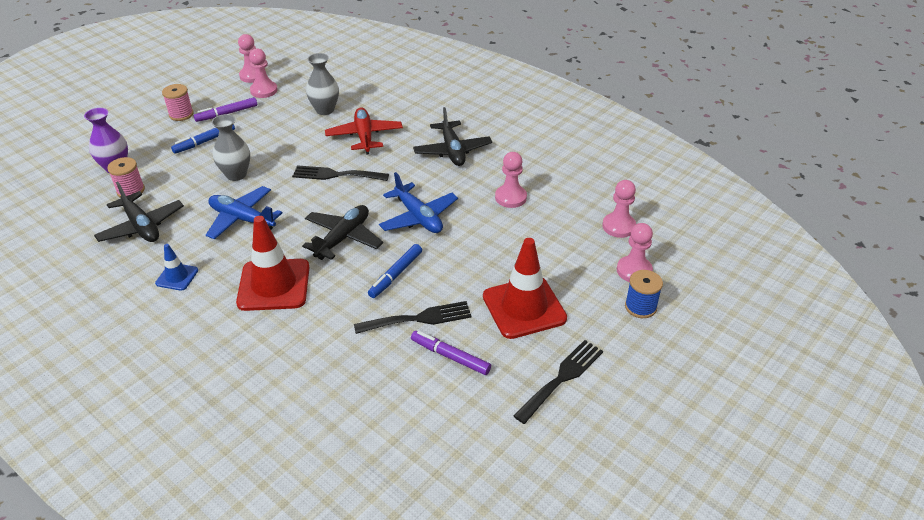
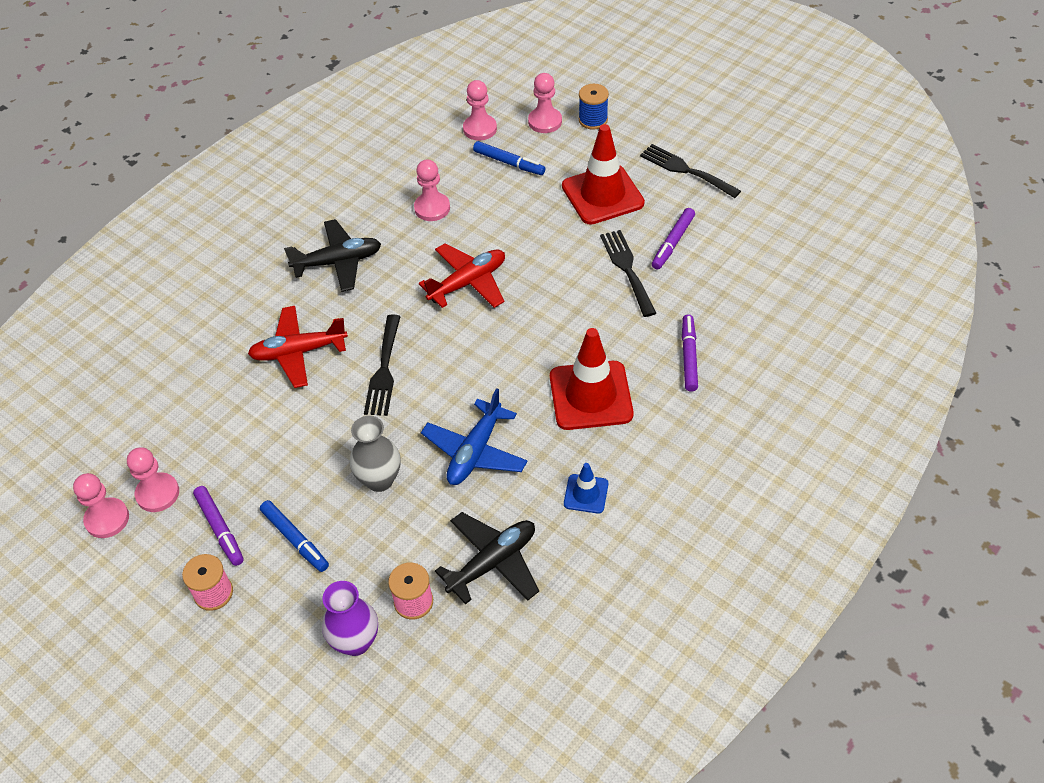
camera: 90 degrees left, 10 degrees up
black plane [302,205,383,260] -> none
grey vase [306,53,339,115] -> none
blue marker [368,244,422,298] -> blue marker moved to [473,141,545,175]
blue plane [379,172,458,233] -> red plane [419,243,505,308]
none -> purple marker [682,314,698,392]

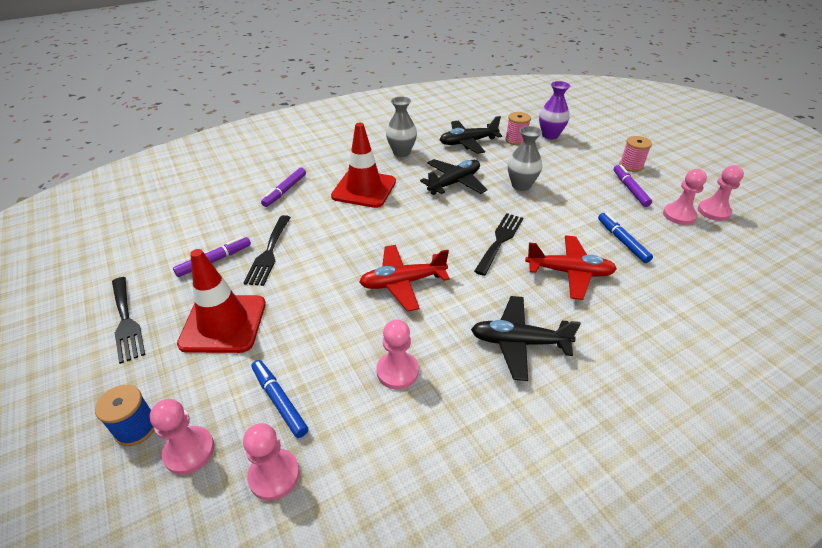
camera: 160 degrees left, 10 degrees down
blue marker [260,500,329,572] -> blue marker moved to [598,213,653,263]
blue plane [421,388,528,485] -> black plane [420,159,488,195]
blue traffic cone [564,463,608,514] -> grey vase [386,97,417,157]

